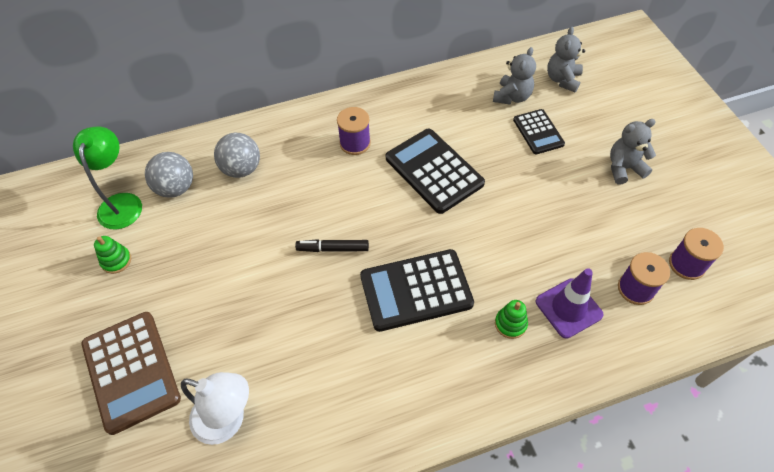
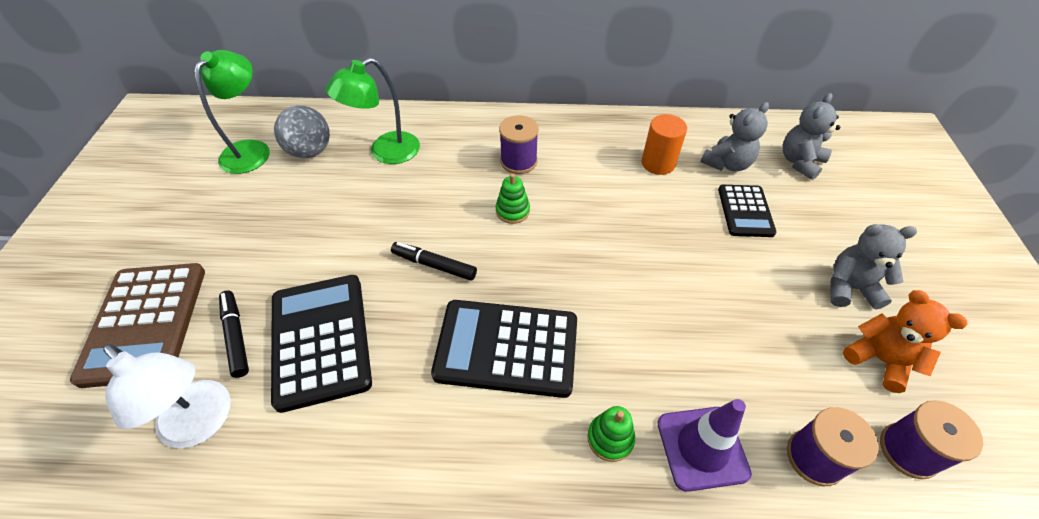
camera: 20 degrees right, 5 degrees down
green stacking toy [94,236,131,274] -> green stacking toy moved to [496,174,530,224]
grey ball [214,133,260,178] -> green lamp [325,58,420,164]
black calculator [386,129,485,214] -> black calculator moved to [271,275,372,413]
none -> black marker [219,291,249,378]
none -> orange cylinder [642,114,687,175]
none -> orange teddy bear [843,290,967,393]

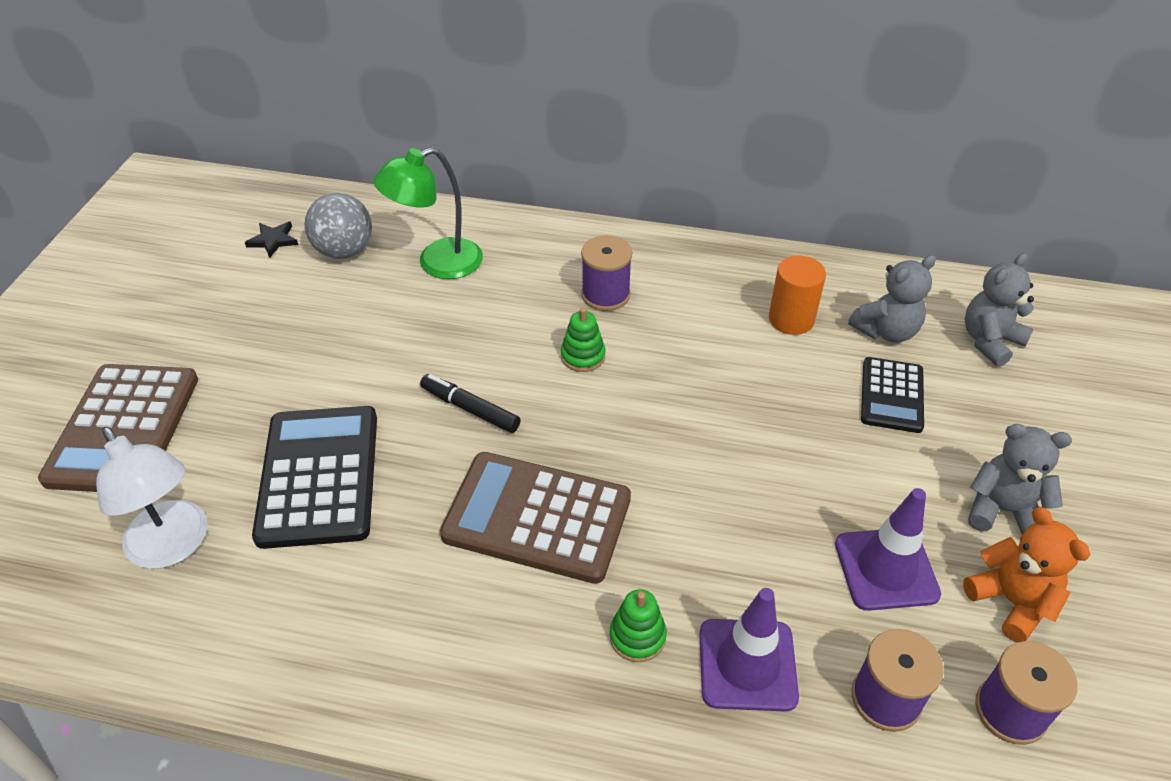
camera: 10 degrees right, 5 degrees down
green lamp [194,50,270,174] -> black star [245,222,298,258]
black marker [219,291,249,378] -> none
black calculator [431,300,577,398] -> brown calculator [440,452,631,584]
none -> purple traffic cone [835,488,941,611]

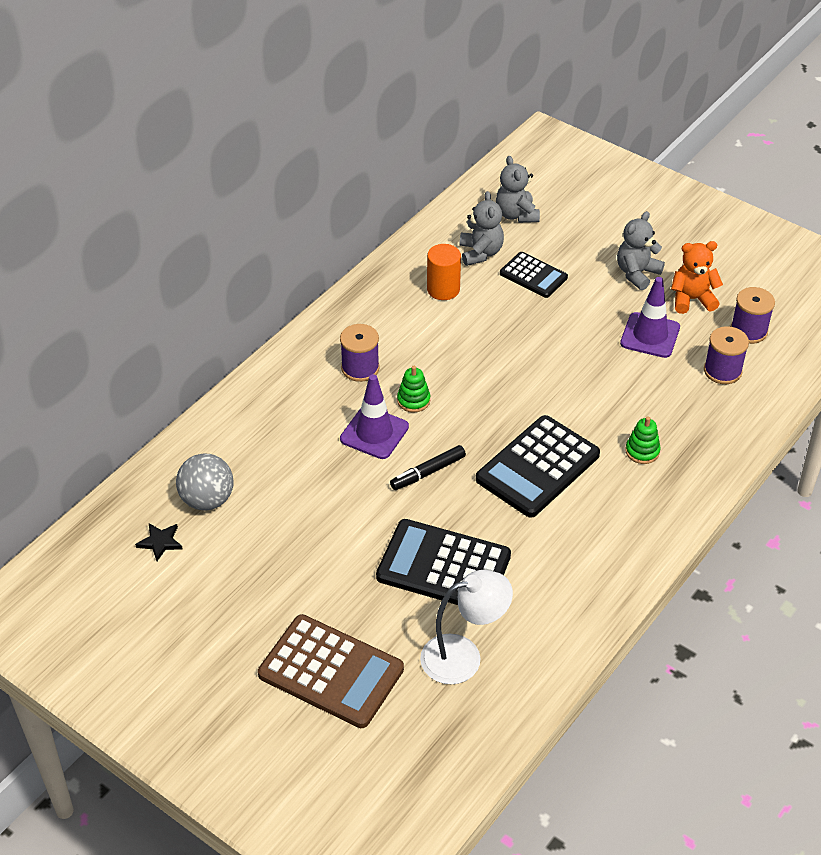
camera: 65 degrees left, 0 degrees up
green lamp [373,147,483,279] -> none
brown calculator [440,452,631,584] -> black calculator [476,415,600,518]
purple traffic cone [699,588,799,712] -> purple traffic cone moved to [340,374,409,459]

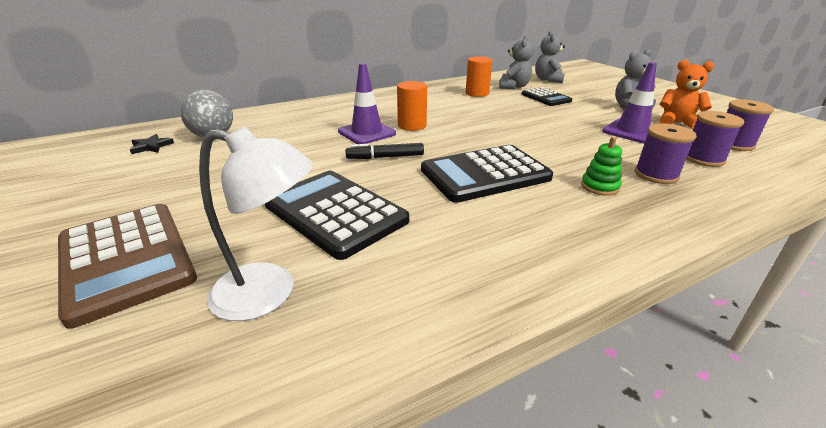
camera: 25 degrees right, 15 degrees down
purple spool [340,324,380,382] -> purple spool moved to [635,123,696,184]
green stacking toy [397,366,430,413] -> orange cylinder [397,81,427,131]

